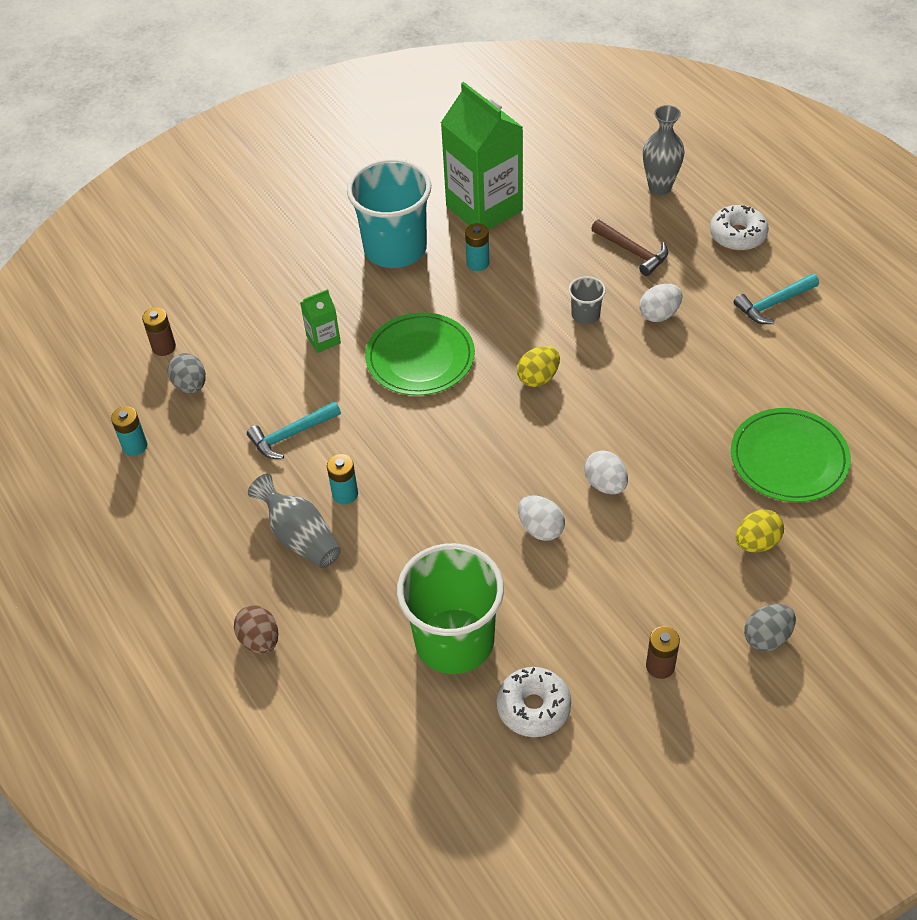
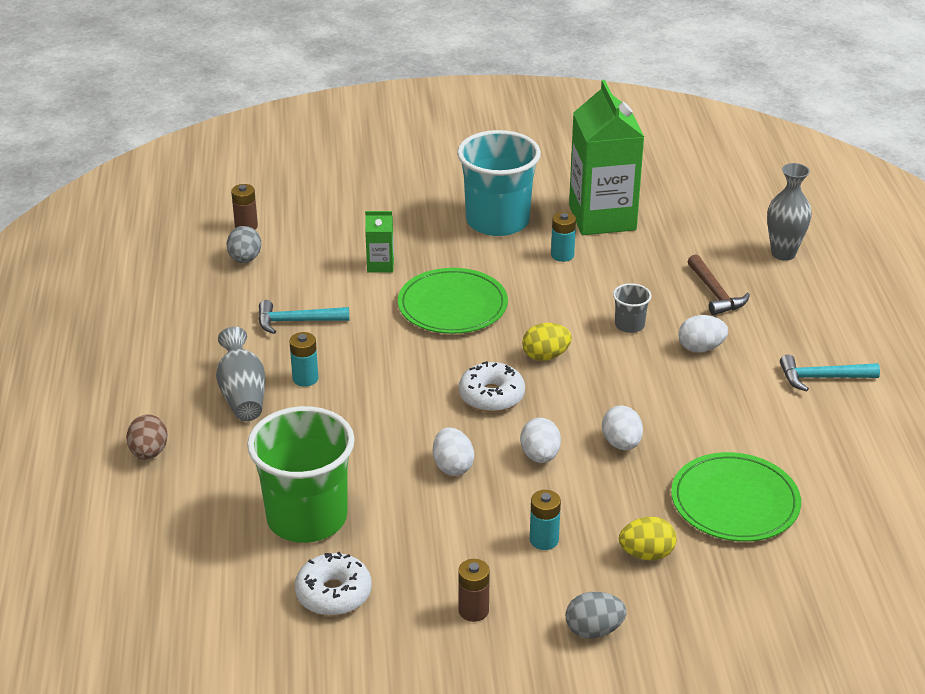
camera: 25 degrees right, 15 degrees down
turquoise battery [111,406,147,456] -> turquoise battery moved to [530,490,561,550]
white donut [710,205,769,251] -> white donut moved to [459,361,525,412]
none -> white egg [602,406,643,450]

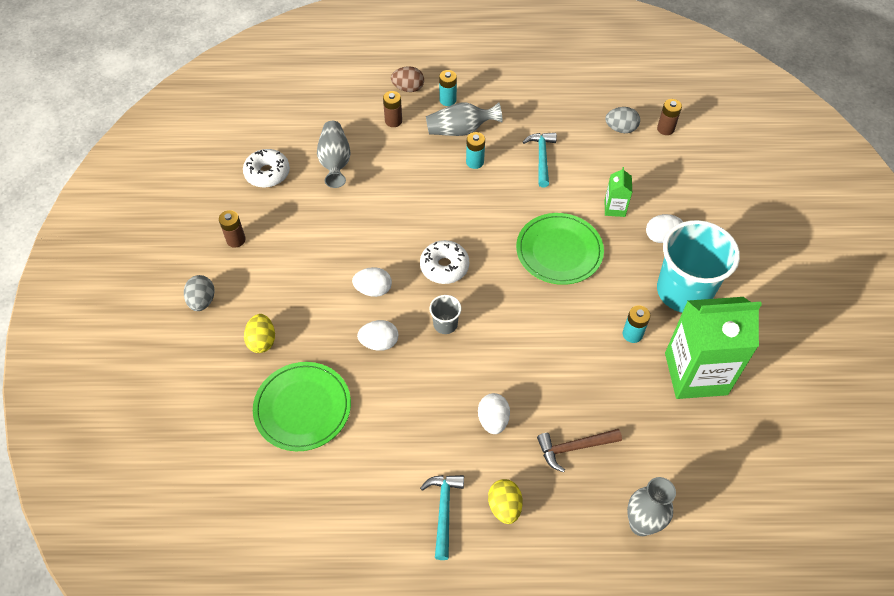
camera: 95 degrees right, 20 degrees up
green cup [247,406,355,543] -> grey vase [317,121,351,188]
white egg [433,428,474,476] -> white egg moved to [646,214,683,243]
yellow egg [522,323,572,361] -> yellow egg moved to [488,479,523,524]
turquoise battery [530,490,561,550] -> turquoise battery moved to [439,70,457,106]
grey cup [613,283,652,333] -> grey cup moved to [429,295,462,334]
none -> brown battery [383,91,402,127]

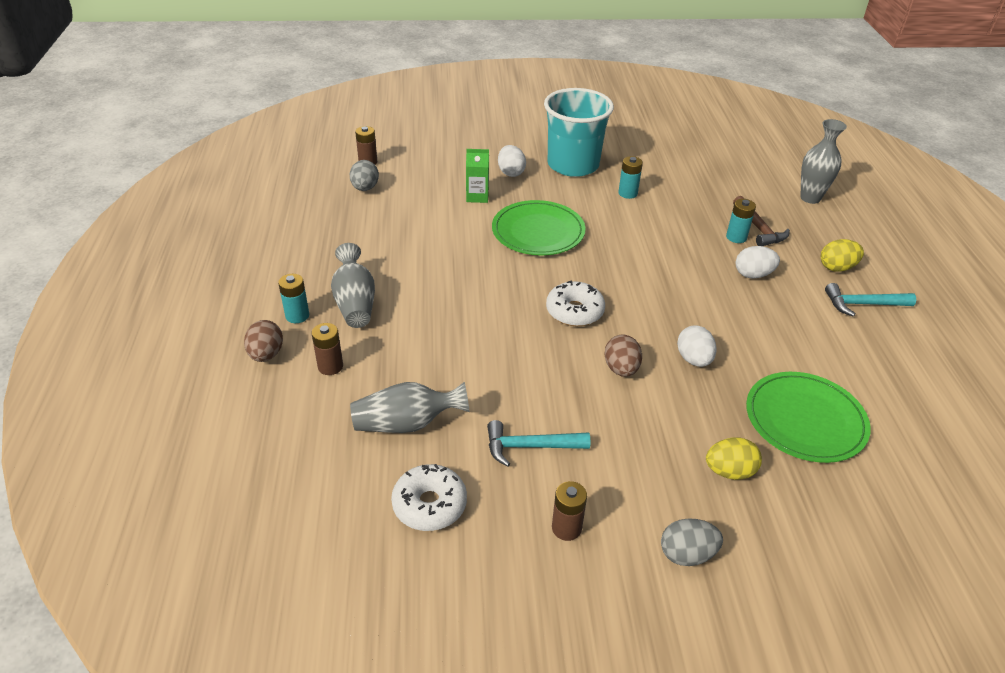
camera: 95 degrees left, 15 degrees down
white egg [352,267,392,297] -> brown egg [604,334,642,377]
grey cup [429,295,462,334] -> none
turquoise battery [466,132,485,169] -> turquoise battery moved to [726,199,756,243]
turquoise hammer [523,133,557,187] -> turquoise hammer moved to [487,420,590,467]
green carton [665,297,762,399] -> none

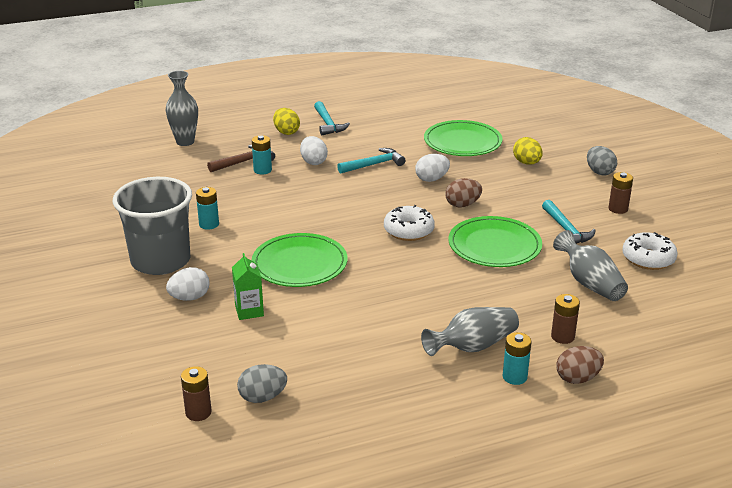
camera: 105 degrees left, 10 degrees down
turquoise cup [544,88,614,177] -> grey cup [112,177,192,275]
none -> turquoise hammer [337,148,406,174]
none -> green plate [449,216,542,267]

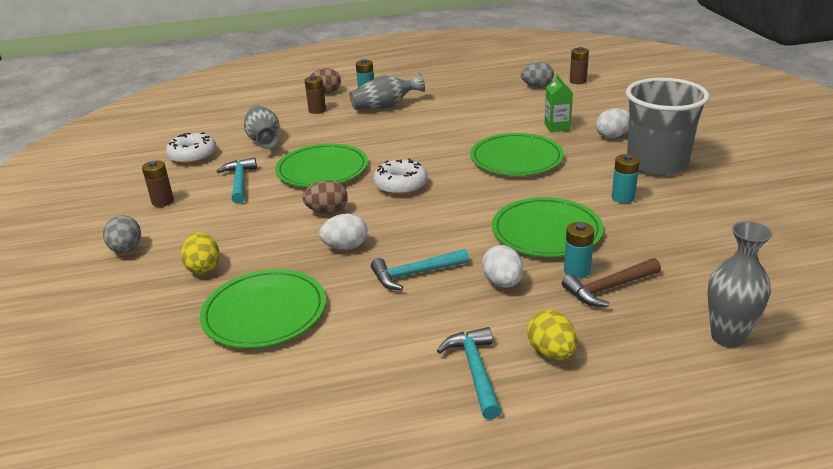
camera: 170 degrees left, 0 degrees up
none -> green plate [492,197,604,257]

